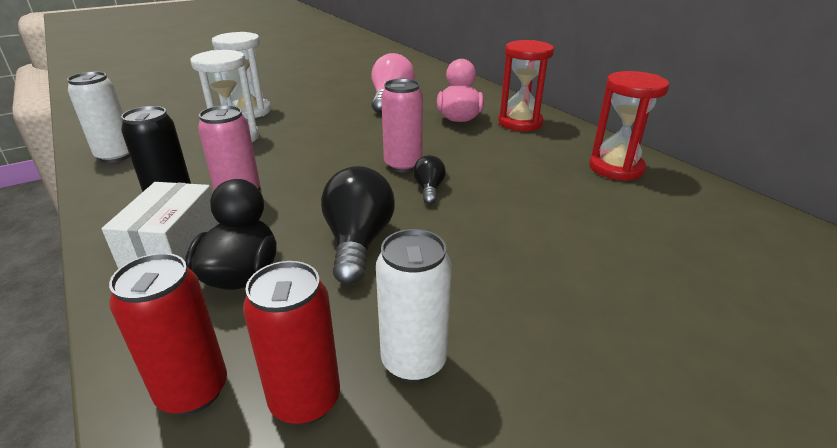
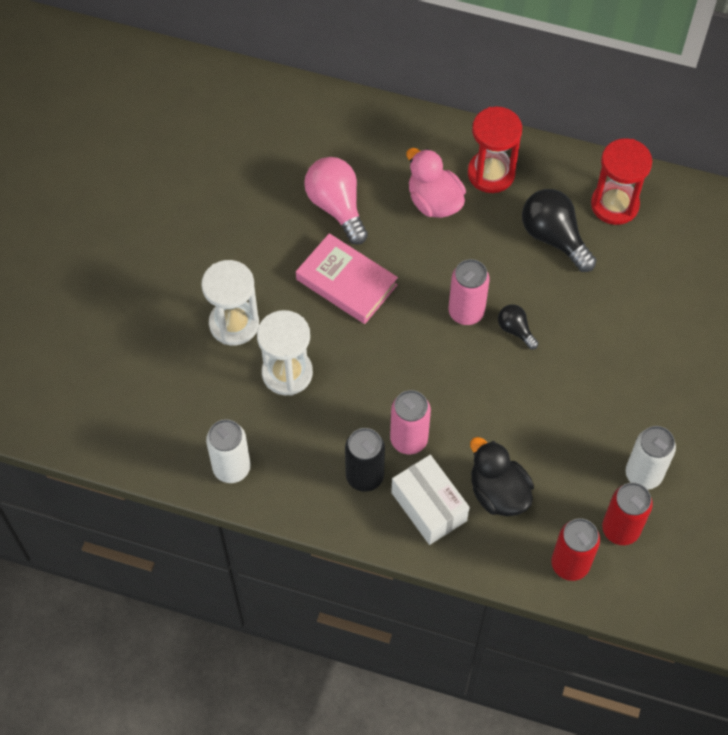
camera: 40 degrees left, 30 degrees up
black light bulb [321,166,395,285] -> black light bulb moved to [522,189,596,272]
none -> pink book [296,233,398,324]

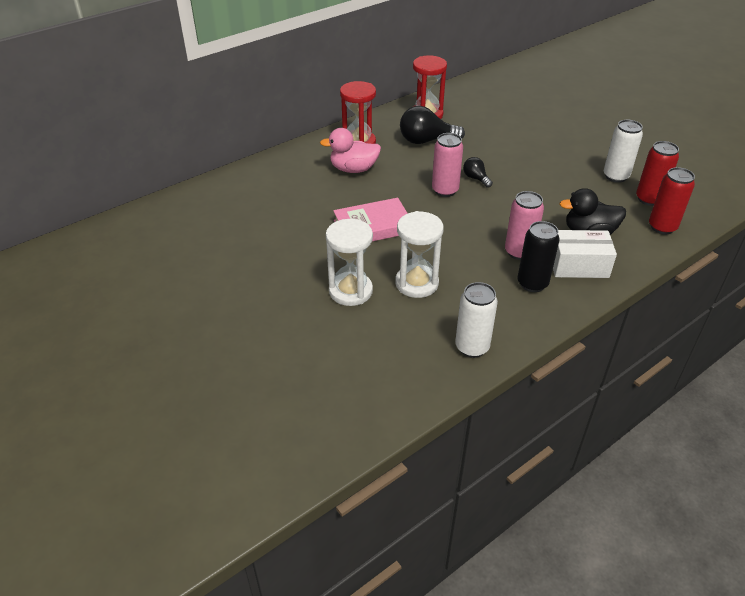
camera: 55 degrees left, 20 degrees down
pink light bulb [304,157,368,245] -> none
black light bulb [498,304,538,349] -> black light bulb turned 60 degrees clockwise [463,157,493,188]

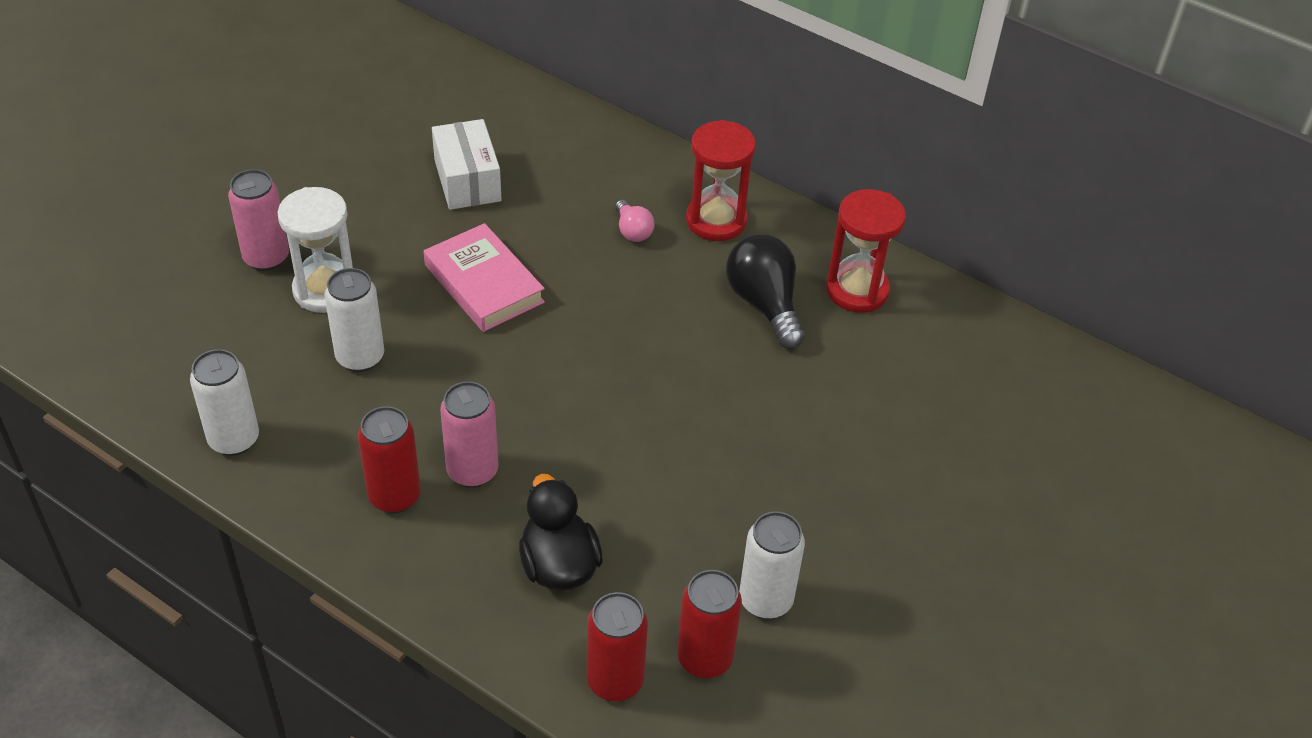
camera: 70 degrees right, 5 degrees up
pink duck [320,128,381,173] -> pink light bulb [615,200,655,242]
white hourglass [395,211,444,298] -> white can [324,268,384,372]
pink can [432,133,463,197] -> pink can moved to [228,169,289,271]
black light bulb [463,157,493,188] -> none
black can [518,221,560,292] -> red can [358,406,421,513]
white box [553,230,617,278] -> white box moved to [432,119,502,210]

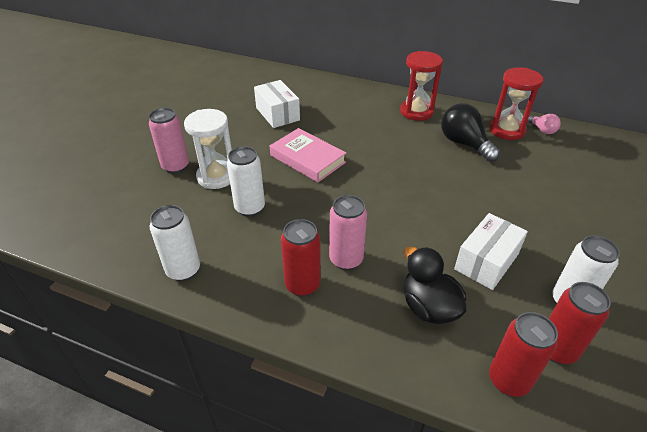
camera: 10 degrees left, 5 degrees down
pink light bulb [615,200,655,242] -> pink light bulb moved to [527,114,561,134]
none -> white box [454,213,528,290]

